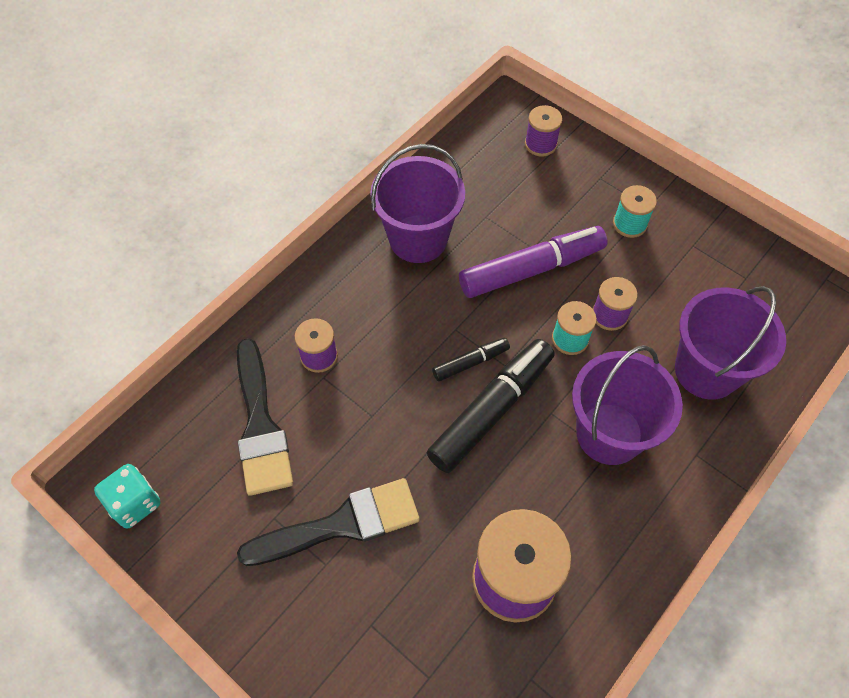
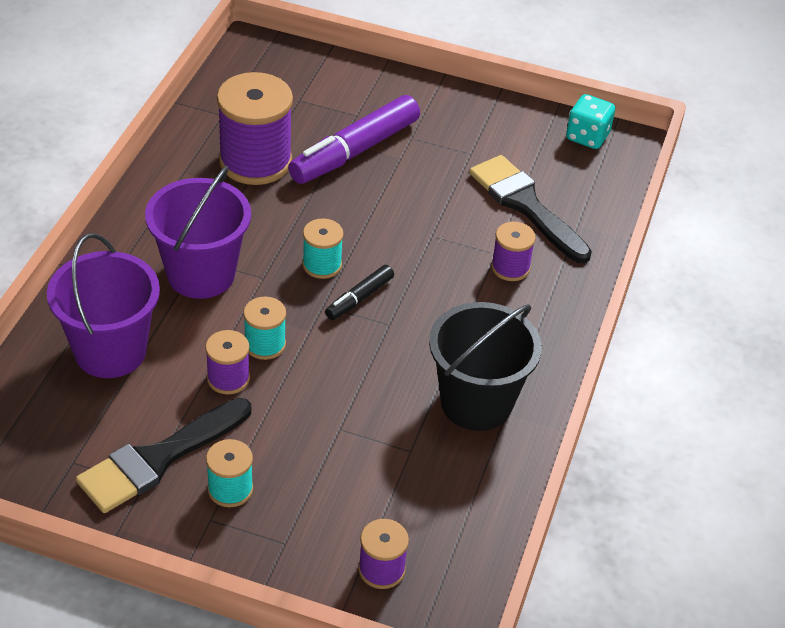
camera: 155 degrees right, 15 degrees down
black brush [237,478,420,566] -> black brush moved to [76,398,251,513]
purple bucket [370,144,465,263] -> black bucket [429,302,542,431]
black marker [427,339,554,473] -> turquoise spool [302,218,344,279]
purple marker [459,226,608,298] -> purple marker moved to [288,95,420,184]

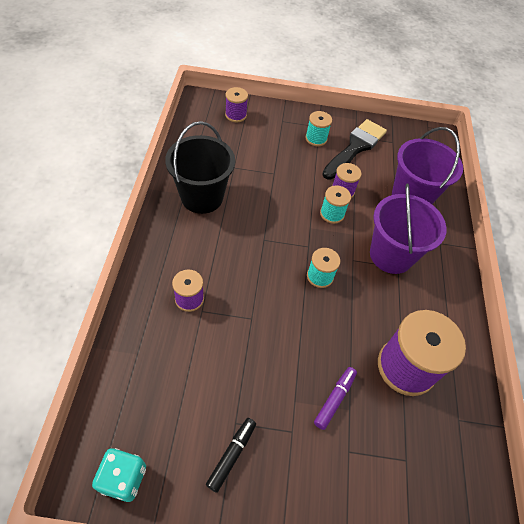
camera: 165 degrees right, 10 degrees up
purple marker [288,95,420,184] -> purple marker [314,367,357,430], size x0.50
black marker [325,265,394,320] -> black marker moved to [206,418,256,493]
black brush [469,155,592,263] -> none

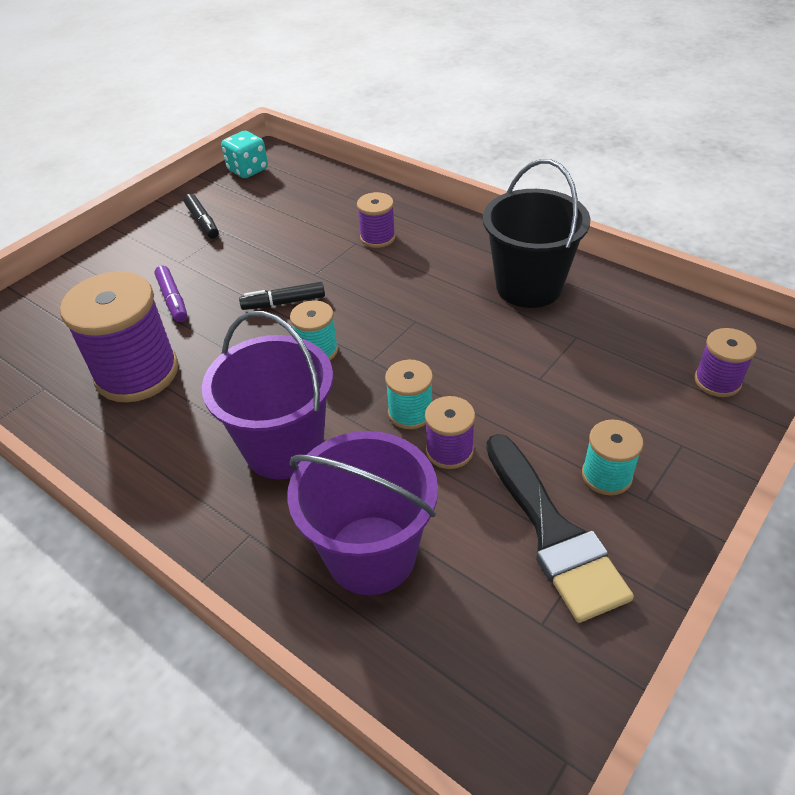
camera: 130 degrees right, 10 degrees down
none -> black marker [239,282,325,310]

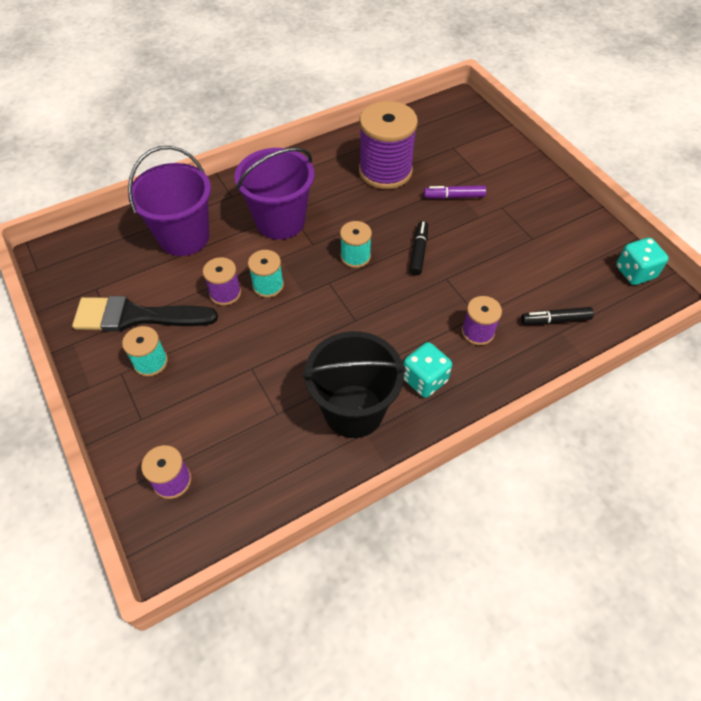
camera: 110 degrees right, 10 degrees up
black marker [184,194,219,239] -> black marker moved to [521,307,594,325]
none -> turquoise dice [403,342,452,398]

